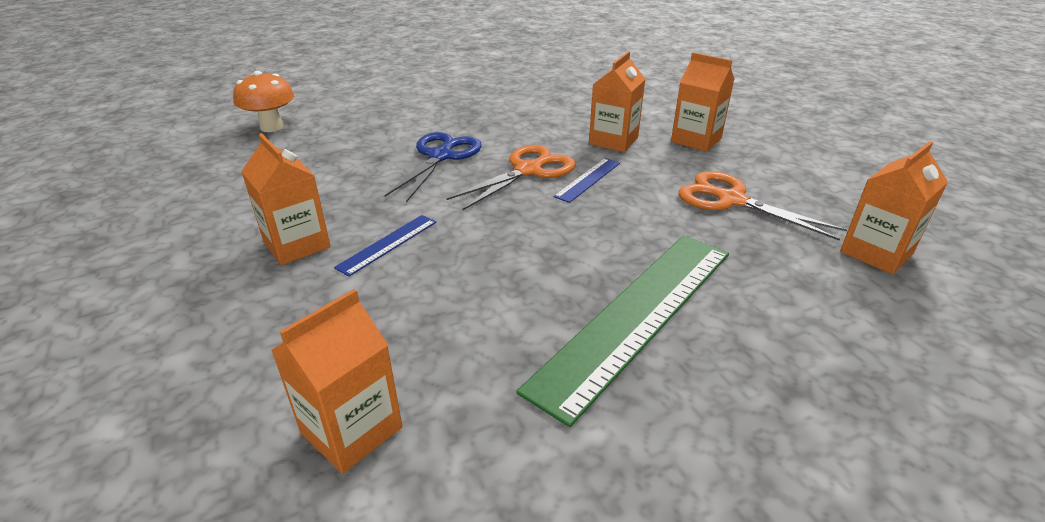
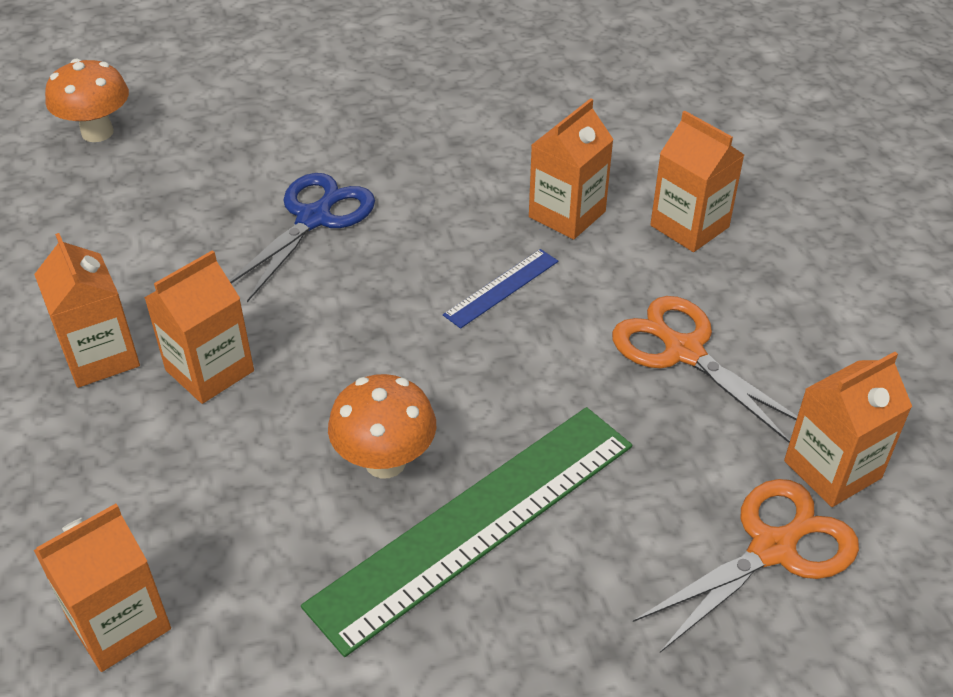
camera: 10 degrees right, 10 degrees up
blue ruler [334,215,436,277] -> orange carton [144,250,254,404]
orange scissors [446,145,576,210] -> orange scissors moved to [633,479,859,653]
none -> orange mushroom [328,374,436,478]

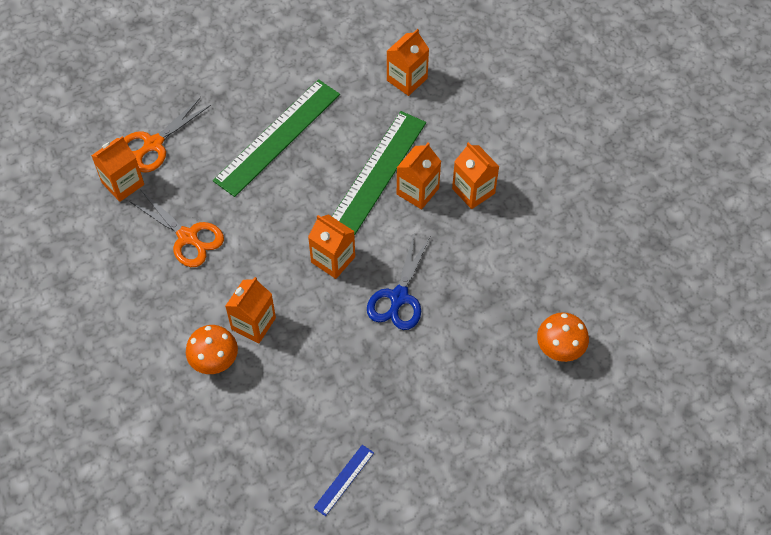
camera: 170 degrees right, 15 degrees up
orange mushroom [328,374,436,478] -> orange mushroom moved to [186,325,238,374]
blue ruler [443,249,558,329] -> blue ruler moved to [314,445,374,516]
orange carton [650,111,744,252] -> orange carton moved to [308,214,355,279]
none -> green ruler [332,111,426,236]

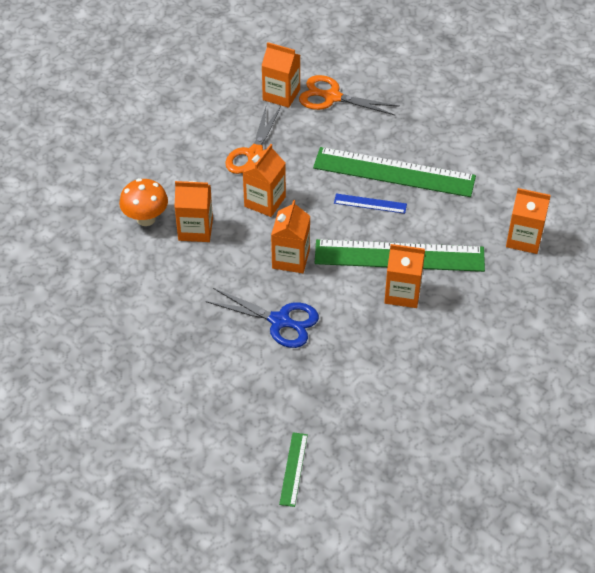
camera: 65 degrees right, 10 degrees down
blue ruler [314,445,374,516] -> blue ruler moved to [334,194,407,214]
blue scissors [367,232,430,330] -> blue scissors turned 150 degrees counterclockwise [206,288,319,348]
orange carton [452,142,500,209] -> orange carton moved to [243,144,286,217]
orange mushroom [537,312,589,362] -> green ruler [279,432,308,507]

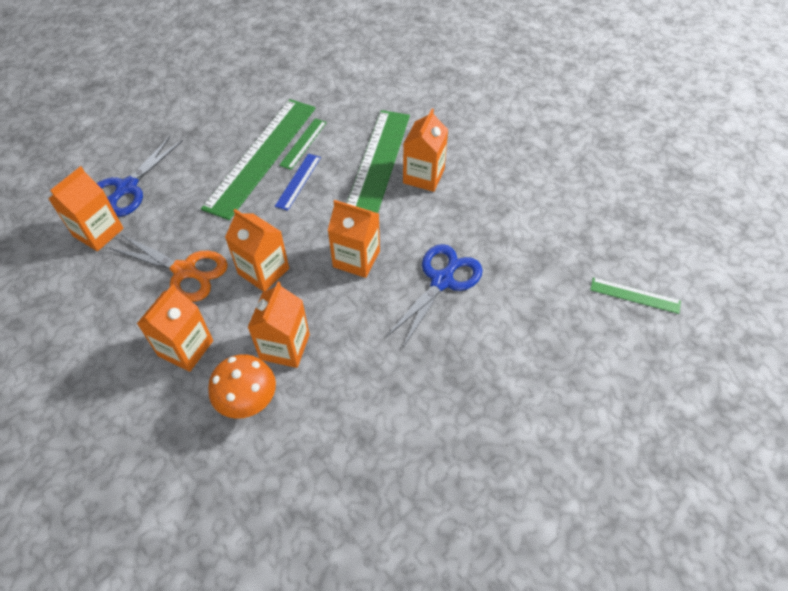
camera: 80 degrees left, 5 degrees up
orange scissors [299,75,400,116] -> blue scissors [97,136,183,217]
orange carton [506,188,551,254] -> orange carton moved to [137,284,213,372]
none -> green ruler [279,118,327,170]

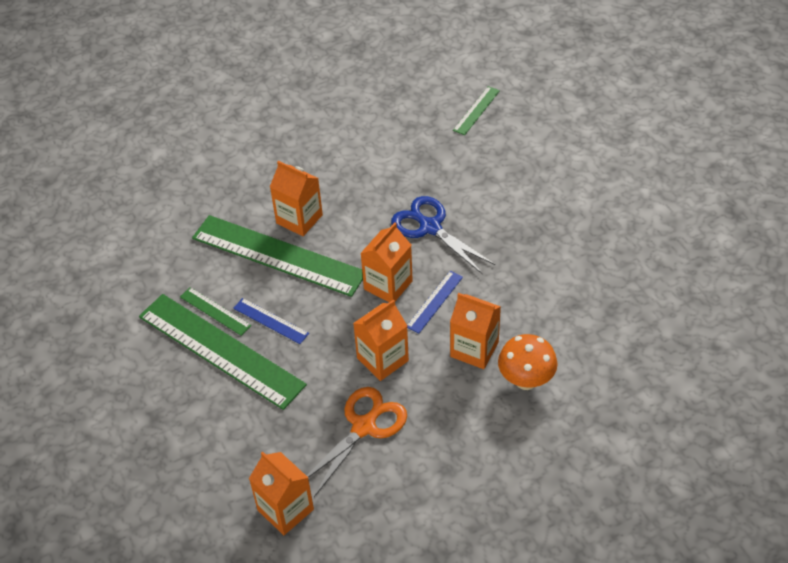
camera: 75 degrees left, 5 degrees down
blue scissors [97,136,183,217] -> none
orange carton [137,284,213,372] -> none
none -> blue ruler [407,271,463,333]

